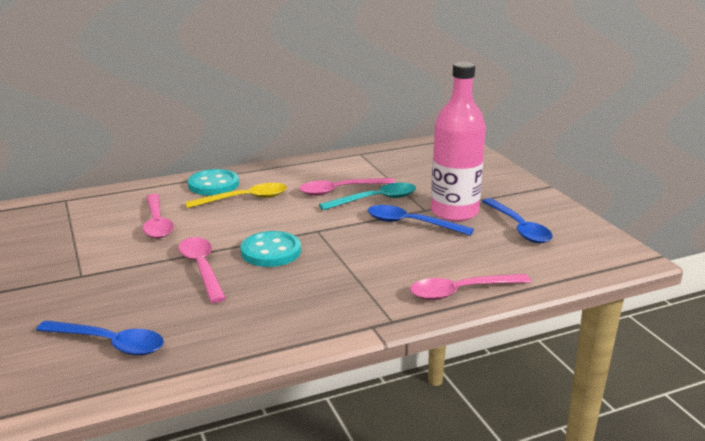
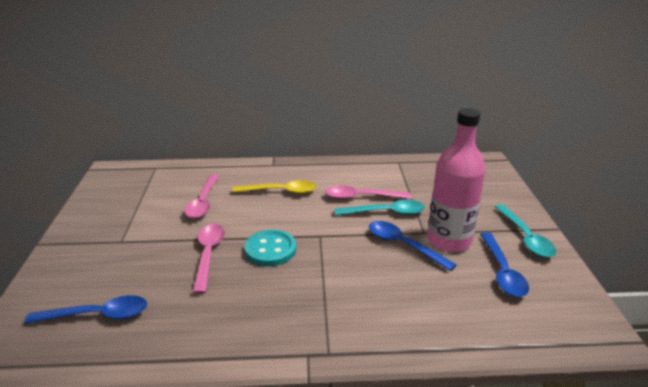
camera: 20 degrees right, 5 degrees up
blue spoon [36,320,164,355] -> blue spoon turned 45 degrees counterclockwise [24,295,147,324]
turquoise button [188,169,239,196] -> none
pink spoon [410,274,531,300] -> none
none -> turquoise spoon [495,204,556,257]

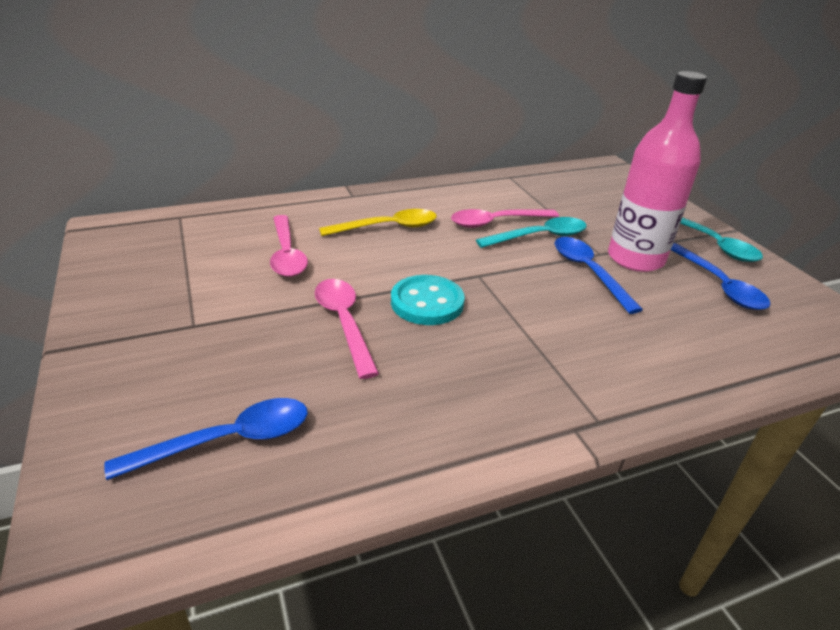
camera: 20 degrees left, 5 degrees up
blue spoon [369,221,457,271] -> blue spoon turned 45 degrees clockwise [555,237,643,314]

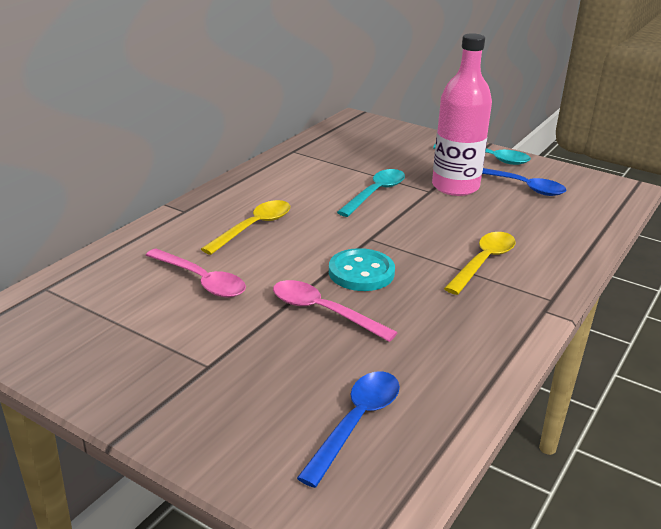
camera: 35 degrees left, 5 degrees down
pink spoon [451,209,559,228] -> none
blue spoon [555,237,643,314] -> none
none -> yellow spoon [444,232,516,295]

